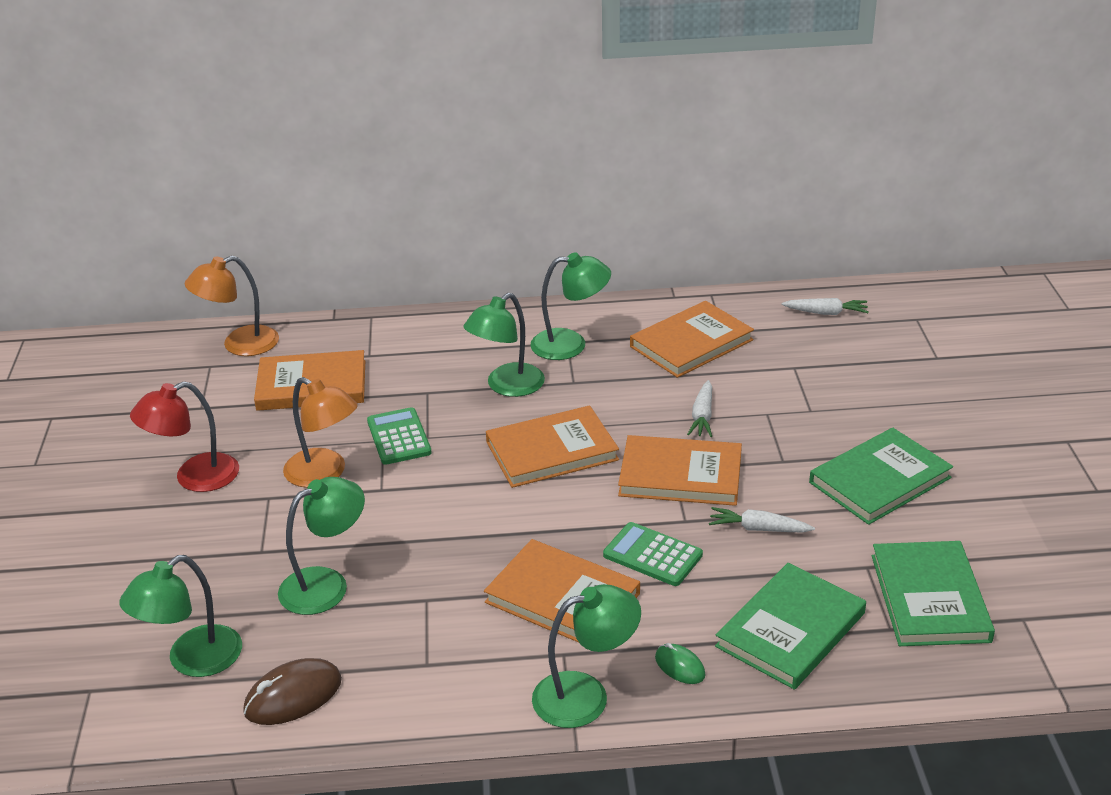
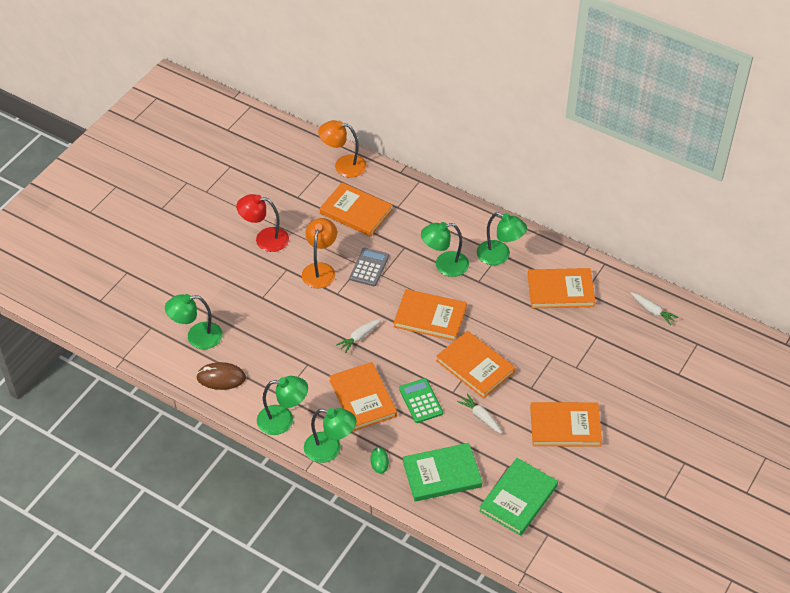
camera: 35 degrees right, 15 degrees up
green lamp [278,477,365,615] -> green lamp moved to [257,376,308,435]
orange lamp [283,377,358,488] -> orange lamp turned 150 degrees counterclockwise [302,218,337,288]
green calculator [367,407,432,465] -> grey calculator [350,248,389,286]
white carrot [687,380,712,437] -> white carrot moved to [336,318,381,353]
green book [809,428,953,525] -> orange book [530,402,602,447]

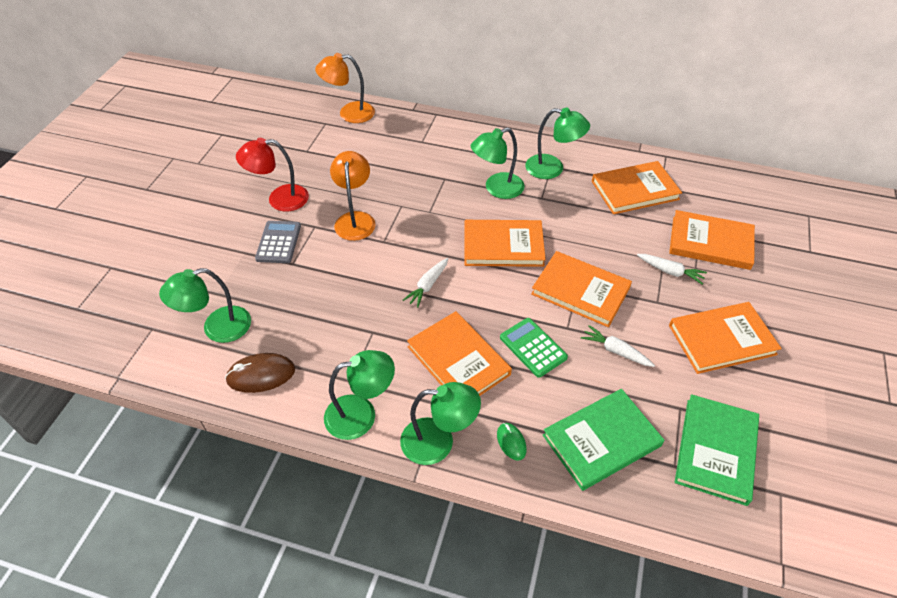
camera: 15 degrees left, 0 degrees up
orange book [320,182,393,237] -> orange book moved to [669,210,755,270]
grey calculator [350,248,389,286] -> grey calculator moved to [255,221,301,263]
white carrot [631,292,679,326] -> white carrot moved to [637,254,707,284]

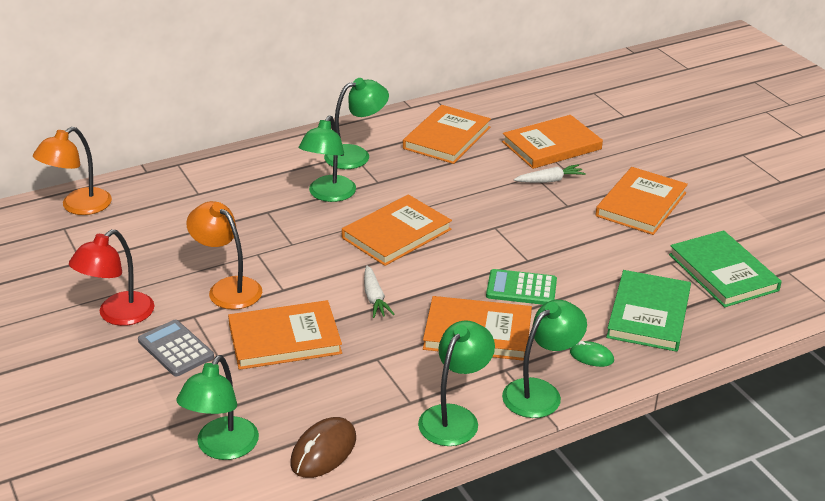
camera: 45 degrees left, 15 degrees down
orange book [531,251,632,327] -> orange book moved to [228,300,342,370]
white carrot [581,325,655,367] -> none

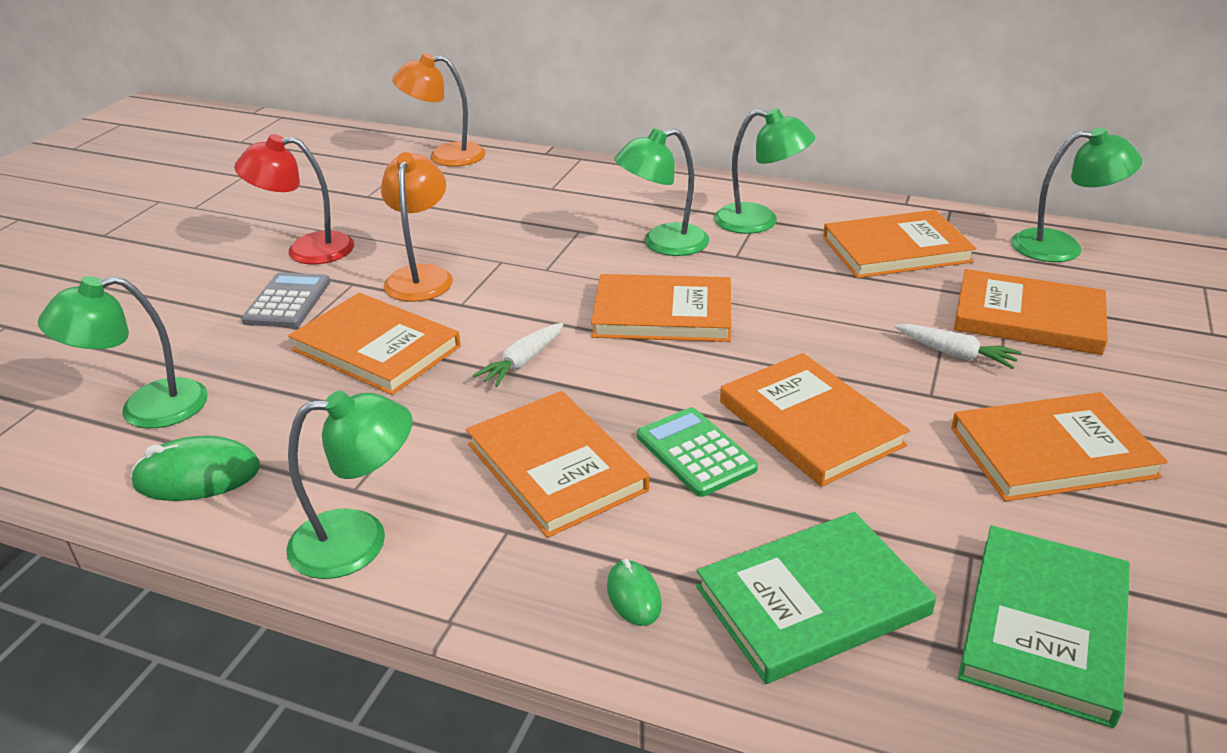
camera: 50 degrees right, 0 degrees up
brown mouse [291,417,356,478] -> green mouse [131,436,260,501]
green lamp [502,300,587,418] -> green lamp moved to [1011,127,1143,262]
none -> orange book [720,353,910,487]

